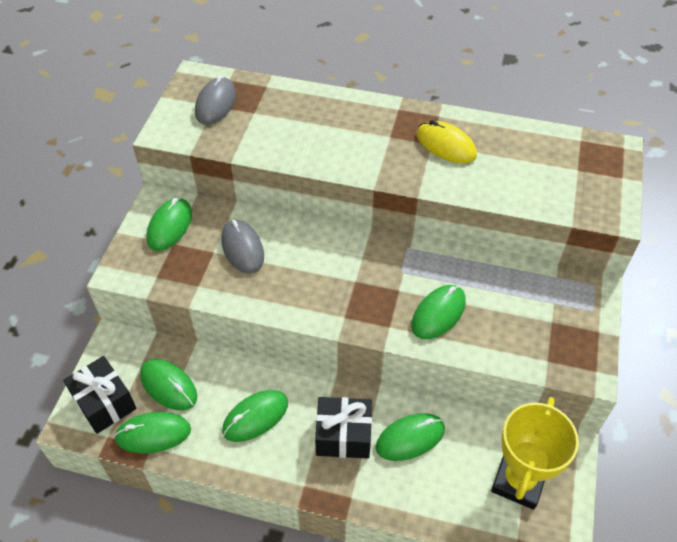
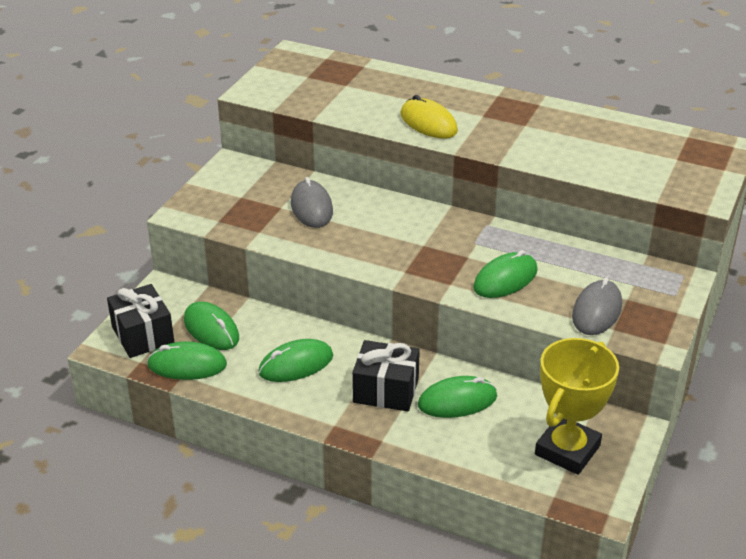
camera: 10 degrees right, 15 degrees down
green mouse [146,198,192,251] -> none
grey mouse [195,75,236,125] -> grey mouse moved to [572,277,622,335]
yellow mouse [417,120,477,164] -> yellow mouse moved to [400,95,458,139]

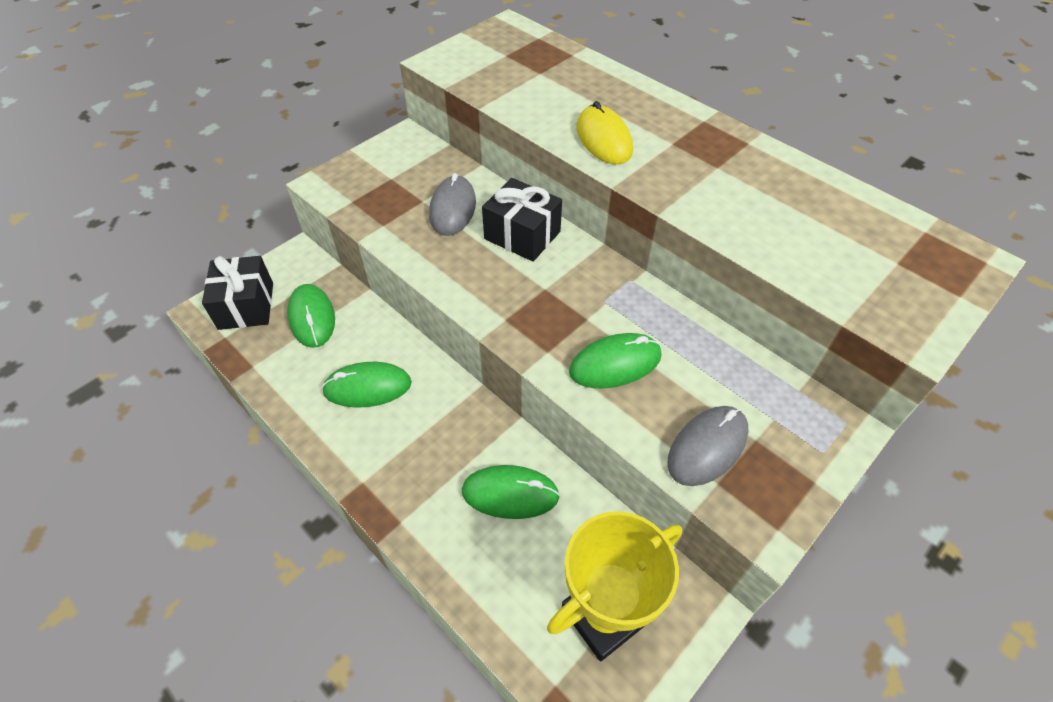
camera: 20 degrees right, 15 degrees up
green mouse [147,342,227,380] -> none
black gift [352,340,420,411] -> black gift moved to [482,178,562,262]

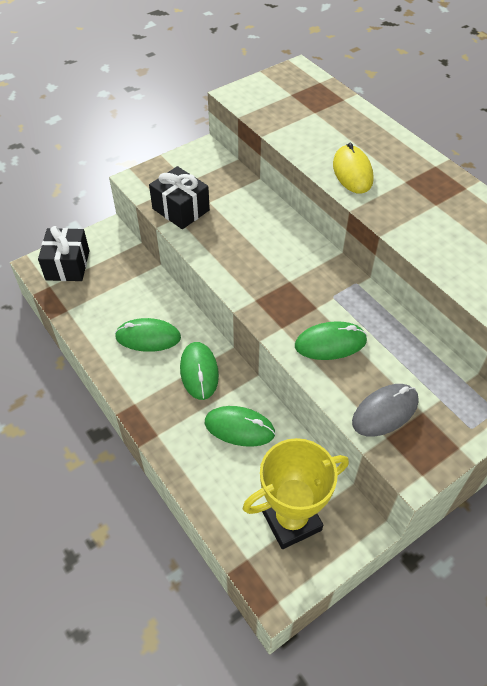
camera: 10 degrees right, 0 degrees up
green mouse [287,284,335,348] -> green mouse moved to [180,342,219,400]
grey mouse [429,173,476,236] -> none
black gift [482,178,562,262] -> black gift moved to [149,166,210,229]

